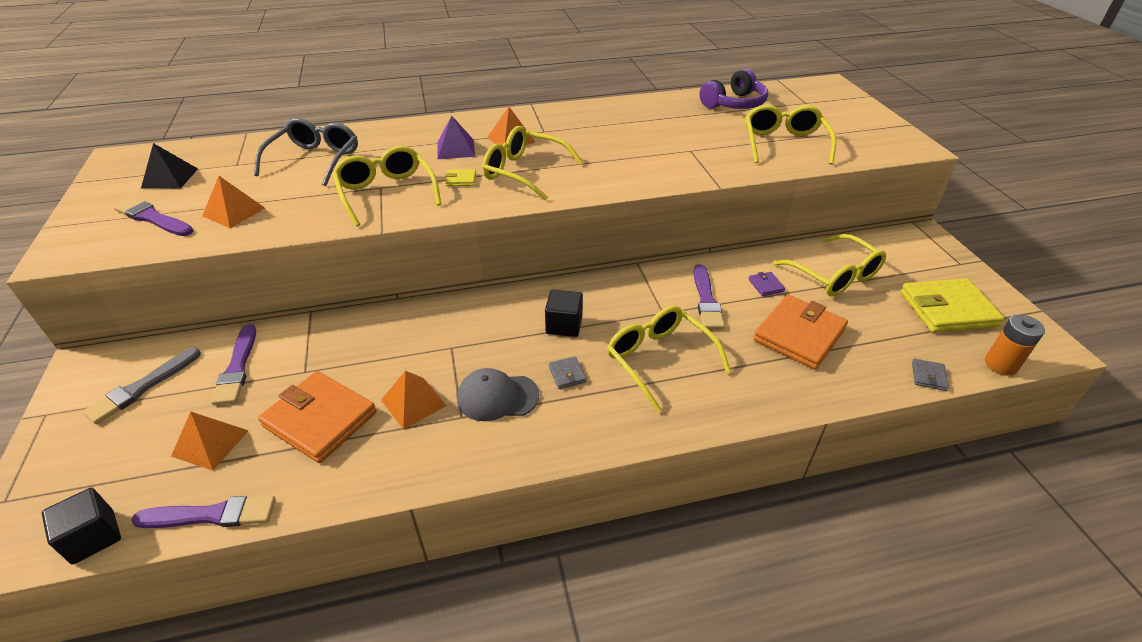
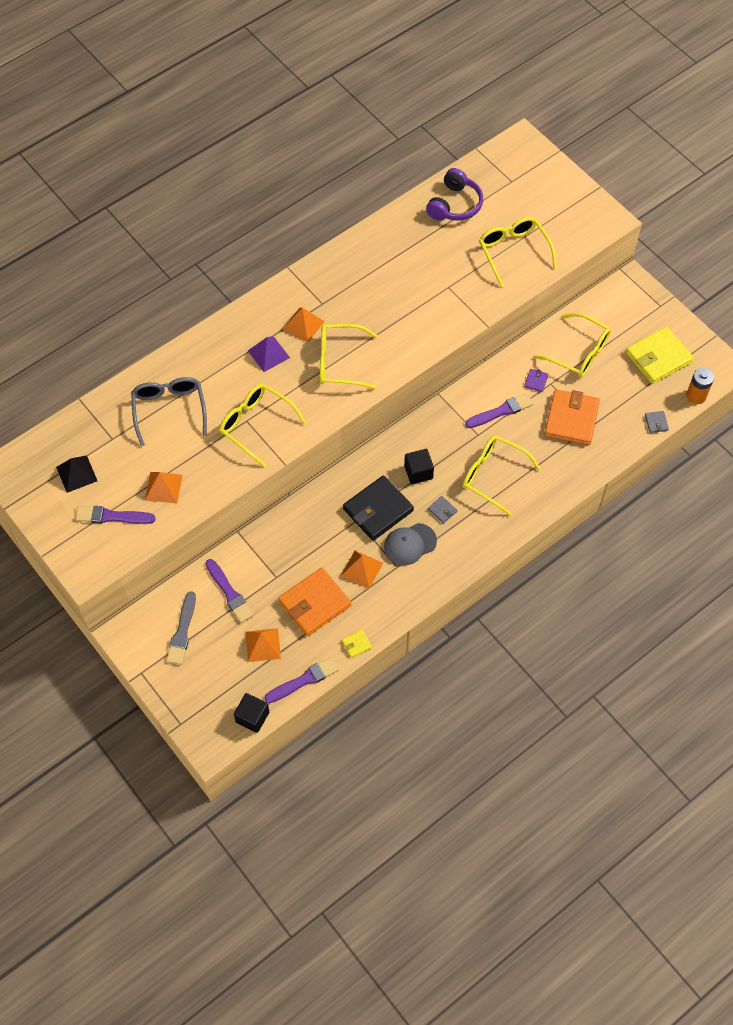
camera: 25 degrees left, 20 degrees up
orange wallet [258,371,377,463] -> orange wallet turned 45 degrees counterclockwise [278,568,351,636]
yellow wallet [445,169,476,186] -> yellow wallet moved to [342,630,372,658]
purple brush [693,264,725,329] -> purple brush turned 90 degrees counterclockwise [465,393,534,428]
purple wallet [749,272,785,296] -> purple wallet turned 60 degrees clockwise [524,369,548,392]
none -> black wallet [343,475,414,541]

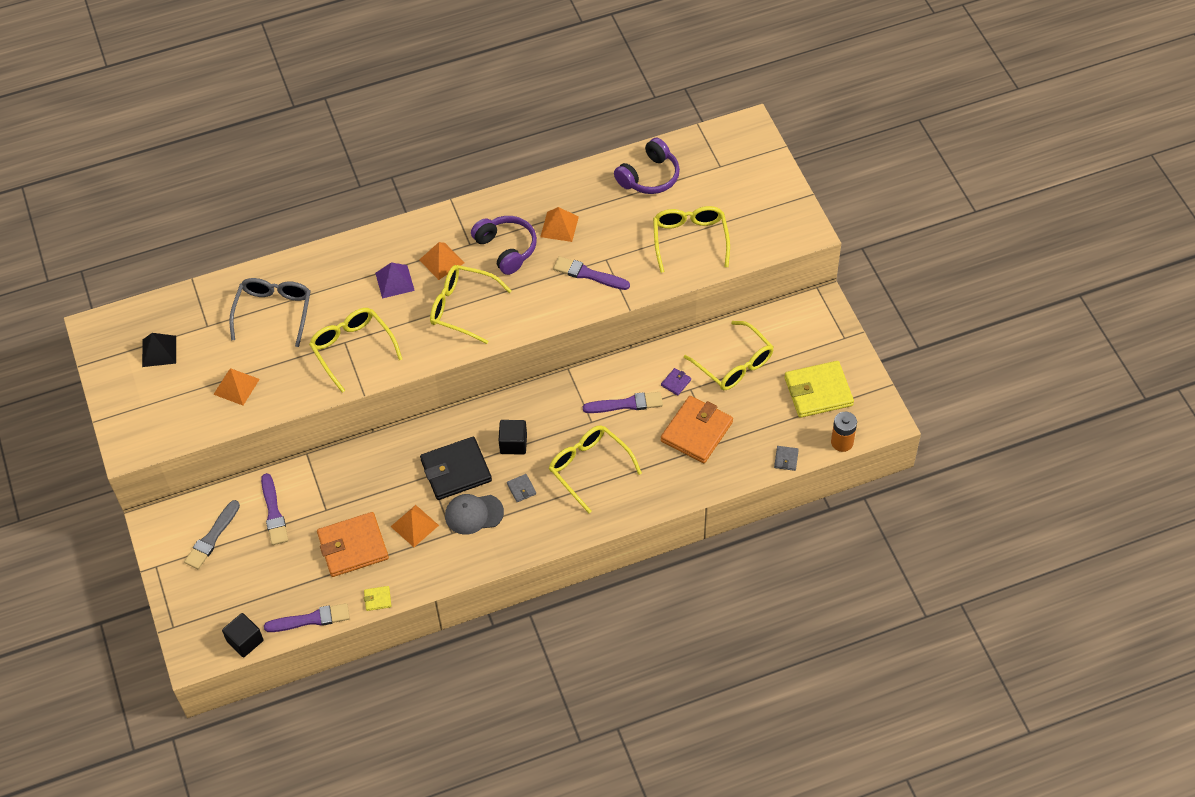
camera: 20 degrees right, 5 degrees down
purple brush [75,506,156,524] -> purple brush moved to [553,256,630,290]
orange pyramid [246,628,281,662] -> orange pyramid moved to [540,207,579,242]
none -> purple headphones [471,216,537,275]

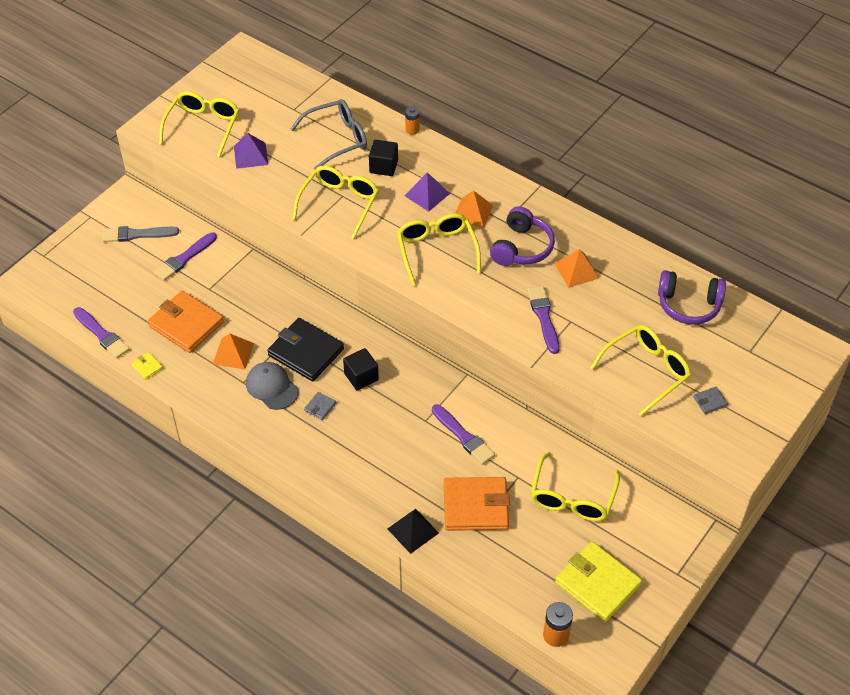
camera: 55 degrees right, 5 degrees down
black pyramid [142,333,176,367] -> black pyramid moved to [388,509,439,554]
orange pyramid [213,368,260,405] -> purple pyramid [234,133,268,169]
black cube [222,613,264,658] -> black cube moved to [369,140,398,176]
yellow glasses [549,425,642,514] -> yellow glasses moved to [159,91,239,157]
purple wallet [661,368,691,396] -> none
grey wallet [774,446,799,471] -> grey wallet moved to [693,387,728,414]
none -> orange battery [405,107,419,135]

